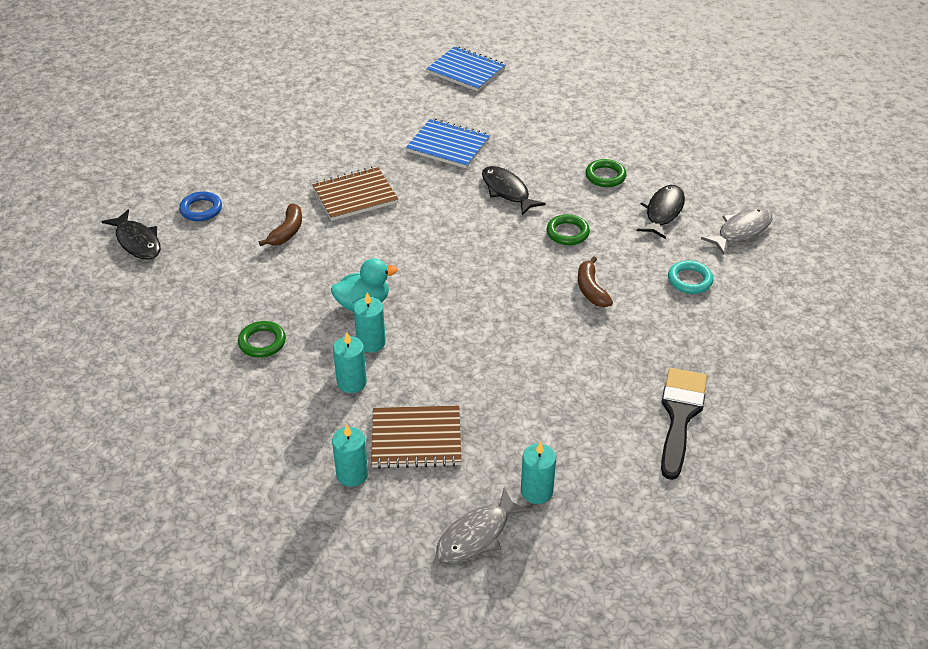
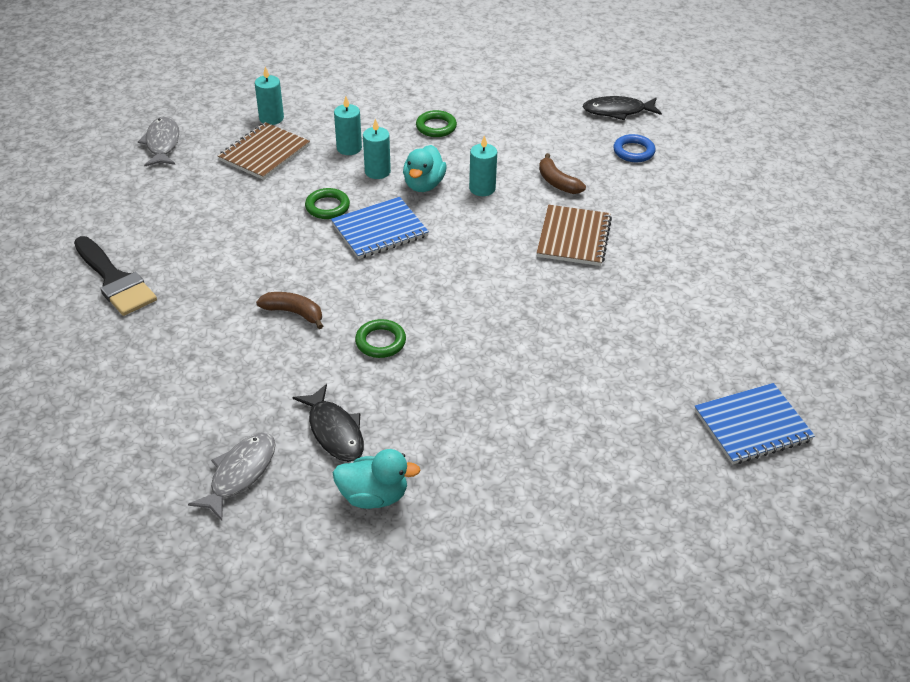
camera: 125 degrees right, 0 degrees up
blue notebook [406,118,490,169] -> blue notebook moved to [331,197,429,259]
black fish [482,166,546,215] -> none
turquoise candle [521,441,556,504] -> turquoise candle moved to [469,135,497,196]
green ring [586,159,627,187] -> green ring moved to [305,188,350,219]
turquoise ring [668,260,713,294] -> none
grey fish [701,208,772,255] -> grey fish turned 150 degrees counterclockwise [188,433,276,521]
none -> turquoise duck [333,449,421,509]

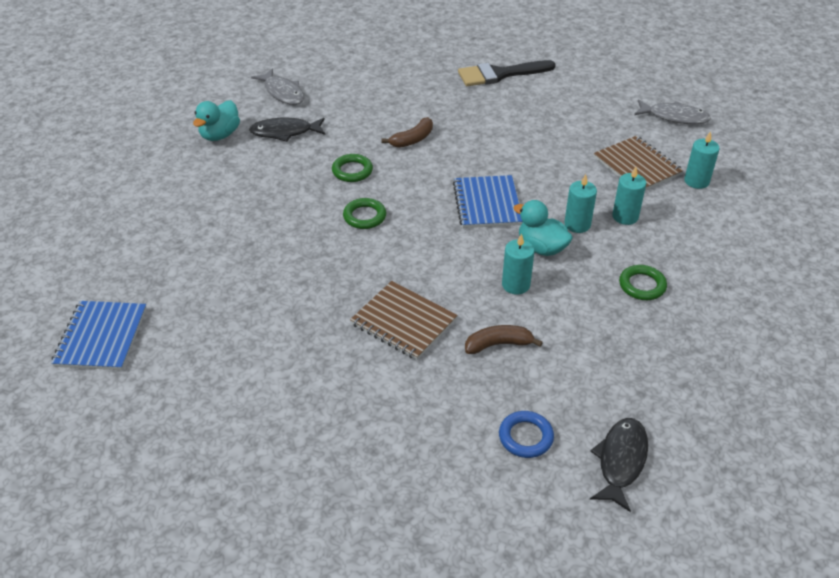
camera: 115 degrees right, 0 degrees up
green ring [305,188,350,219] -> green ring moved to [343,198,386,229]

